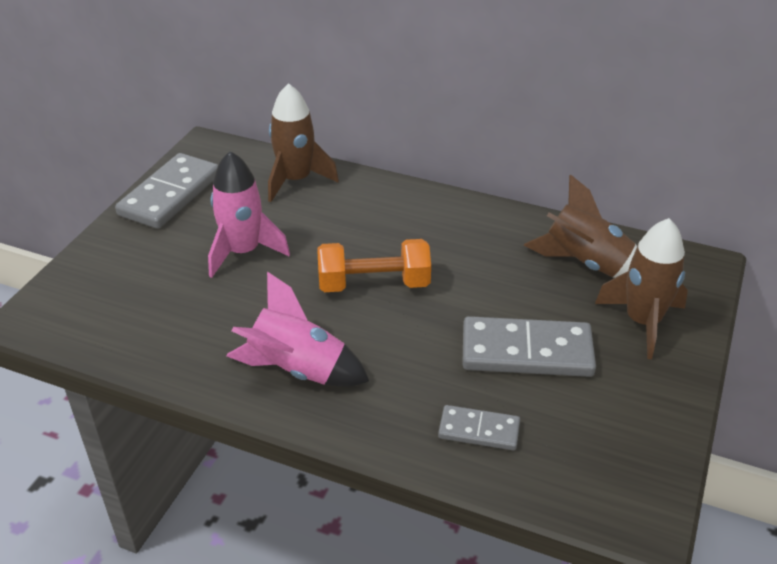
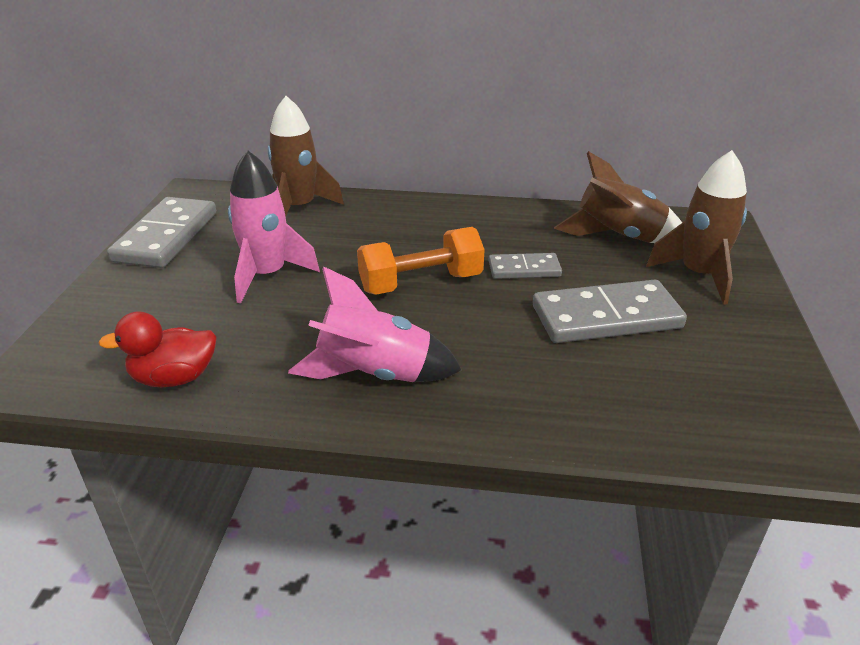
camera: 15 degrees left, 5 degrees down
grey domino [438,405,520,450] -> grey domino moved to [489,253,562,279]
none -> red duck [98,311,216,387]

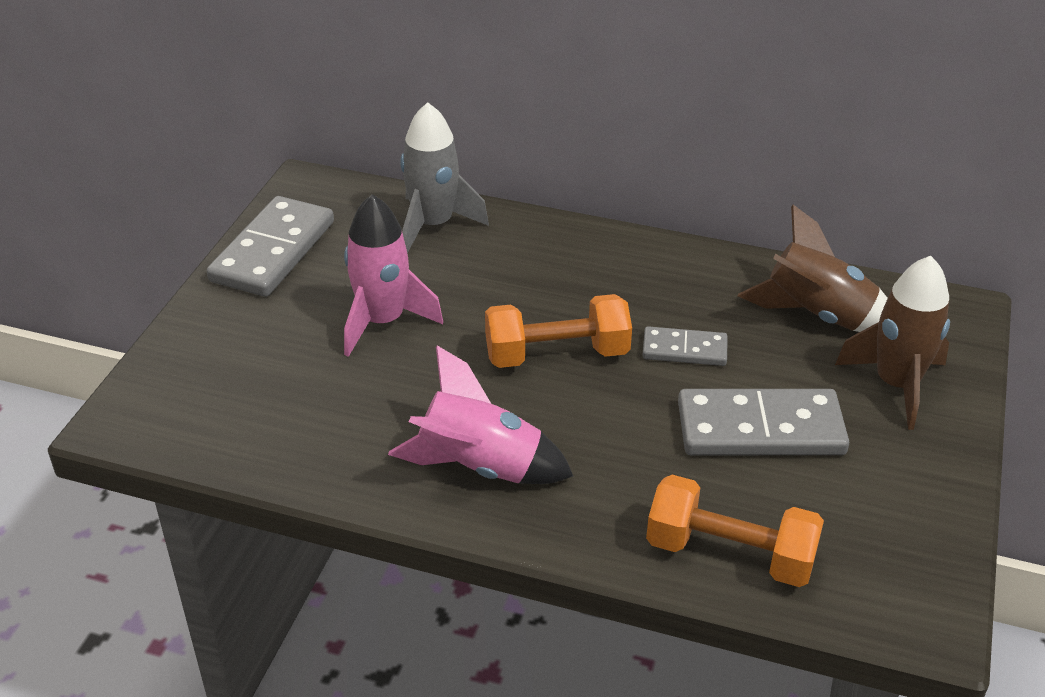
camera: 10 degrees right, 5 degrees up
red duck [98,311,216,387] -> none
brown rocket [267,96,344,217] -> grey rocket [400,102,489,253]
none -> orange dumbbell [646,475,824,587]

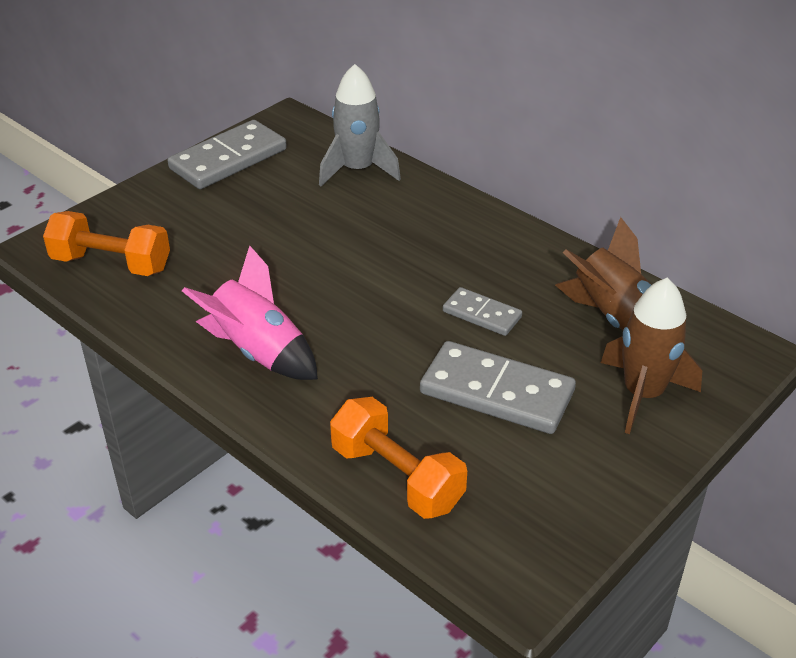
camera: 25 degrees right, 0 degrees up
pink rocket [344,194,443,357] -> none
orange dumbbell [485,294,632,368] -> orange dumbbell moved to [43,211,170,276]

